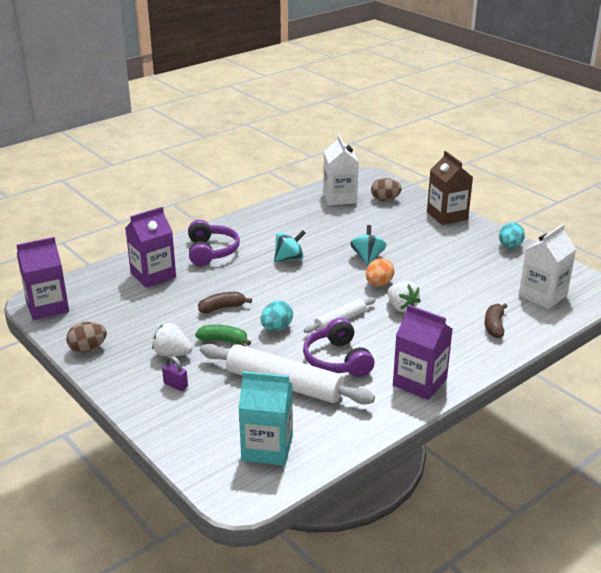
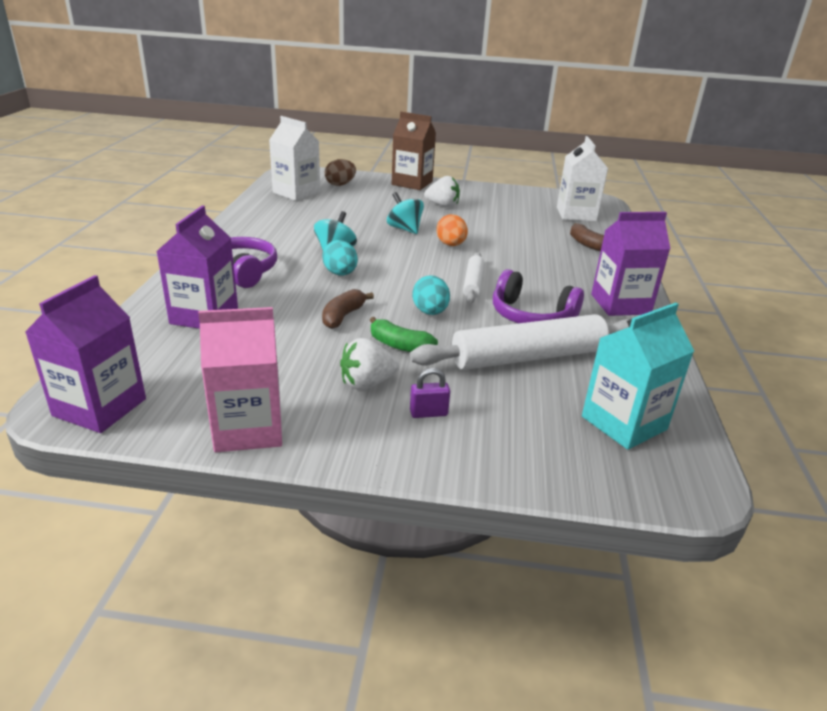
camera: 45 degrees left, 0 degrees up
brown egg [66,322,107,353] -> pink carton [198,307,282,452]
green banana [195,325,251,346] -> green banana turned 120 degrees counterclockwise [370,317,438,352]
white strawberry [388,281,421,312] -> white strawberry moved to [424,176,460,207]
turquoise egg [499,222,525,249] -> turquoise egg moved to [322,240,358,275]

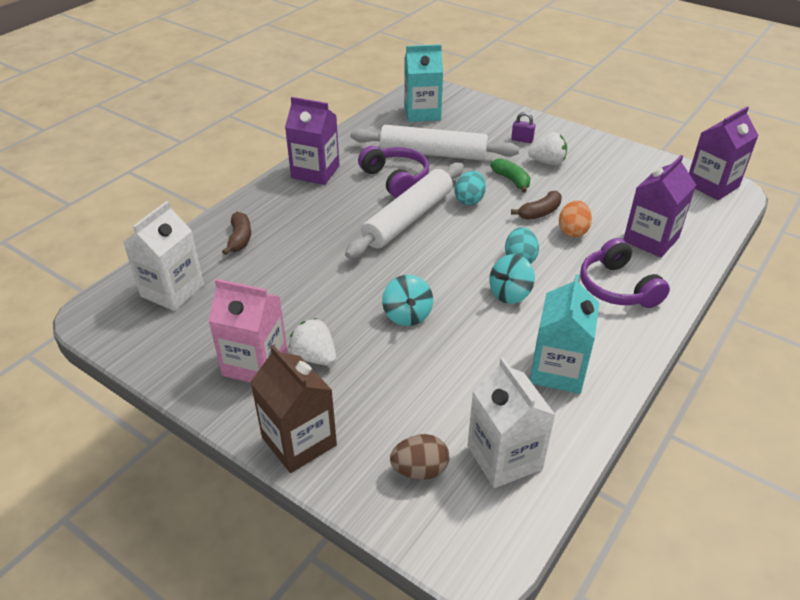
camera: 150 degrees left, 10 degrees up
pink carton [198,307,282,452] -> pink carton moved to [208,279,288,382]
orange egg [436,214,468,246] -> orange egg moved to [559,200,592,238]
white rolling pin [463,252,484,303] -> white rolling pin [345,163,464,259], size x1.88
none -> turquoise carton [530,274,599,394]

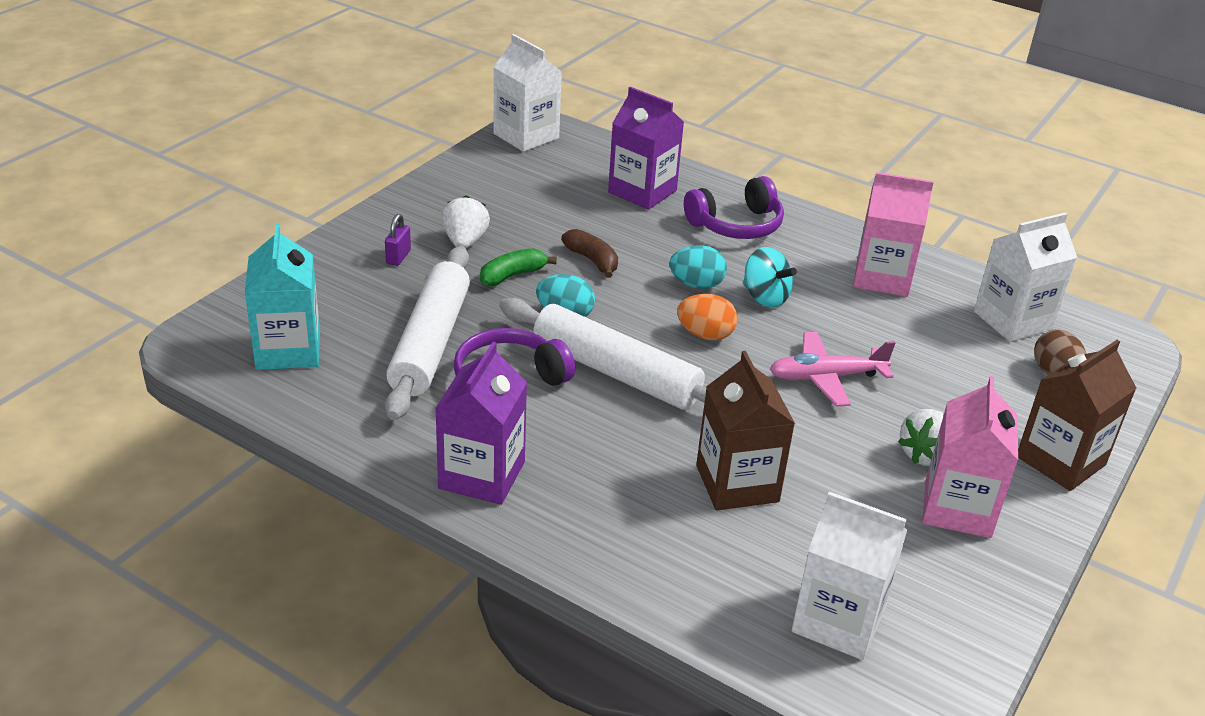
camera: 95 degrees left, 5 degrees down
brown banana [222,212,251,255] -> none
turquoise spinning top [382,275,433,326] -> pink plane [770,332,895,406]
turquoise carton [530,274,599,394] -> pink carton [853,172,934,297]
orange egg [559,200,592,238] -> orange egg moved to [677,294,738,340]
purple carton [689,106,759,200] -> white carton [494,34,562,152]
none -> brown carton [696,351,795,510]

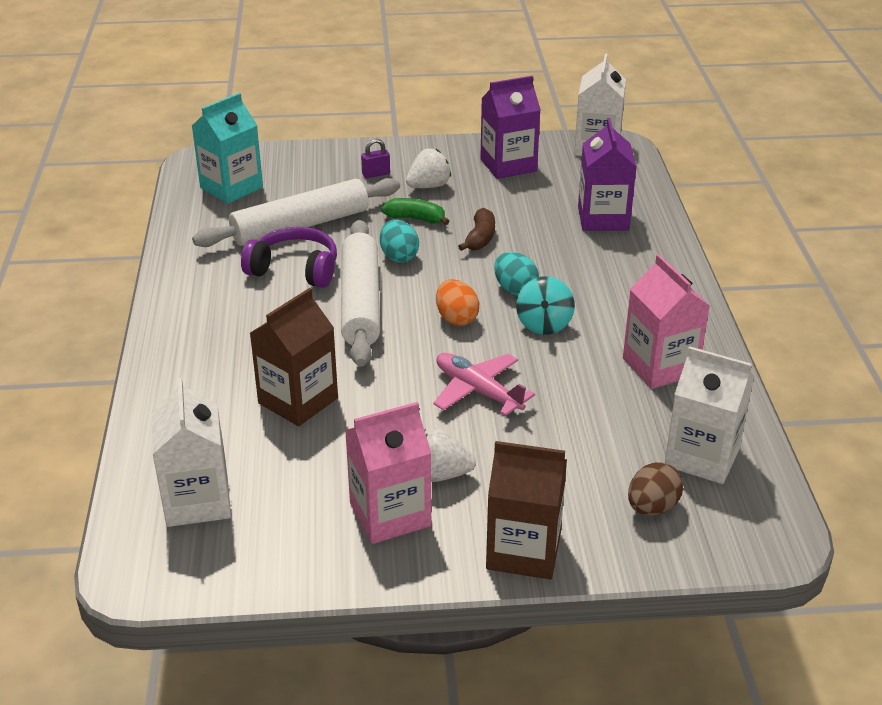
camera: 55 degrees right, 0 degrees up
purple carton [435,342,527,505] -> purple carton moved to [480,76,541,179]
purple headphones [684,176,784,239] -> none

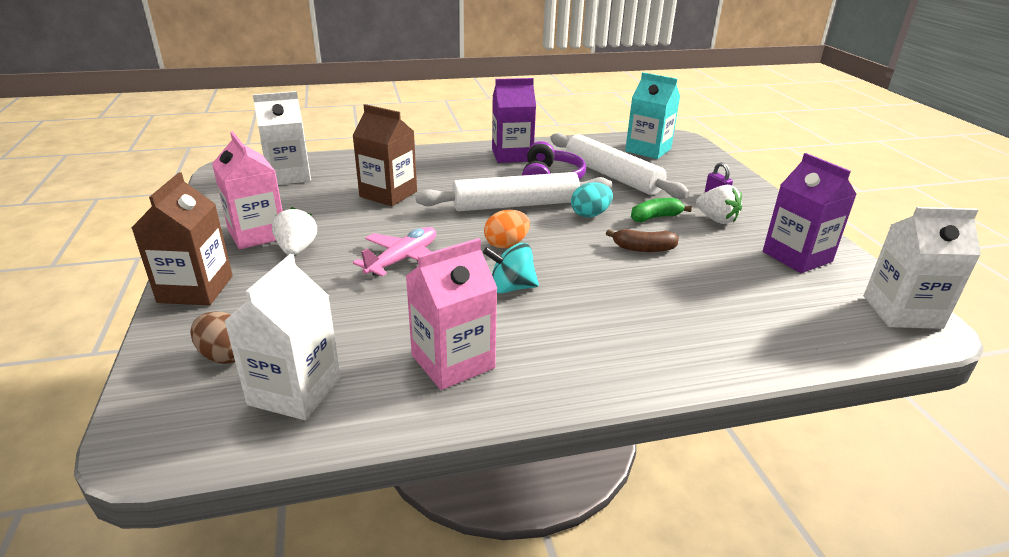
camera: 80 degrees right, 5 degrees down
green banana [381,198,450,225] -> green banana turned 120 degrees counterclockwise [631,198,692,222]
turquoise egg [494,252,539,296] -> none
purple carton [578,118,637,231] -> purple carton moved to [492,78,536,163]

